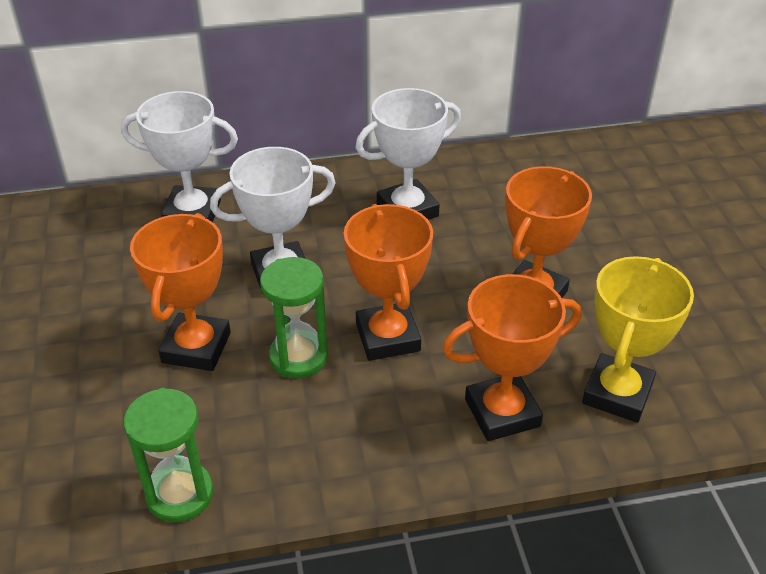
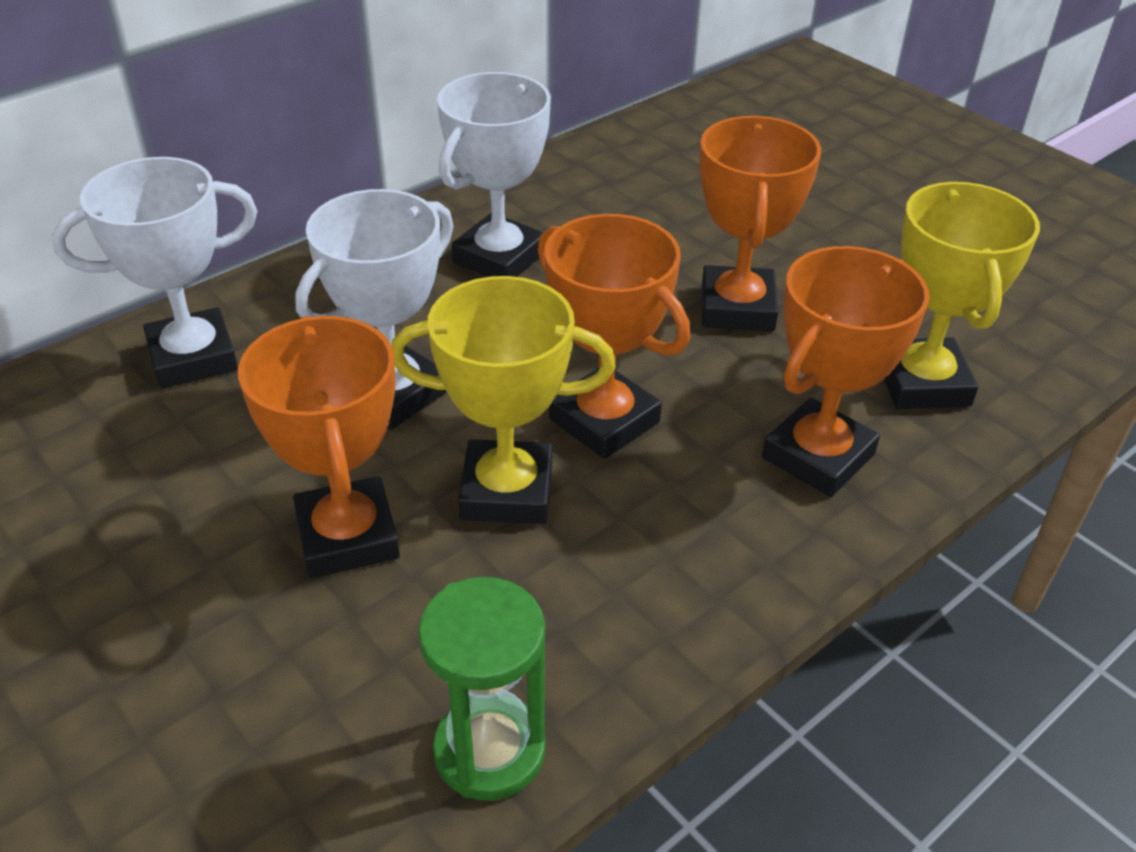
camera: 30 degrees left, 0 degrees up
green hourglass [260,257,328,379] -> yellow trophy [391,276,615,524]

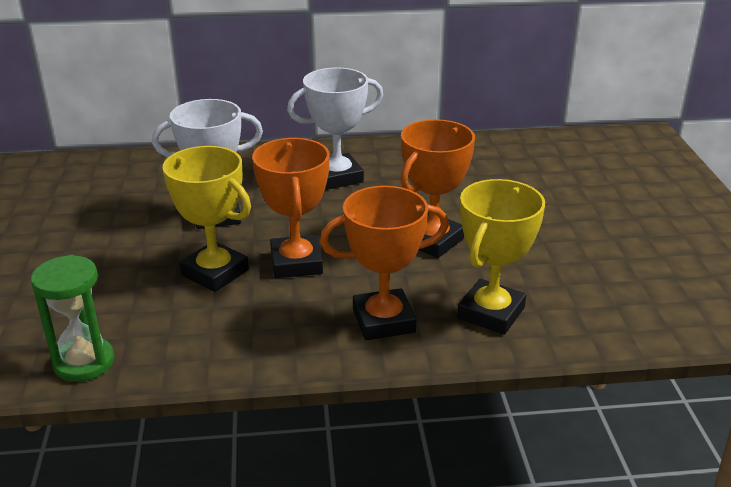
camera: 35 degrees right, 10 degrees down
white trophy [52,157,257,389] -> none
orange trophy [238,316,400,578] -> none

